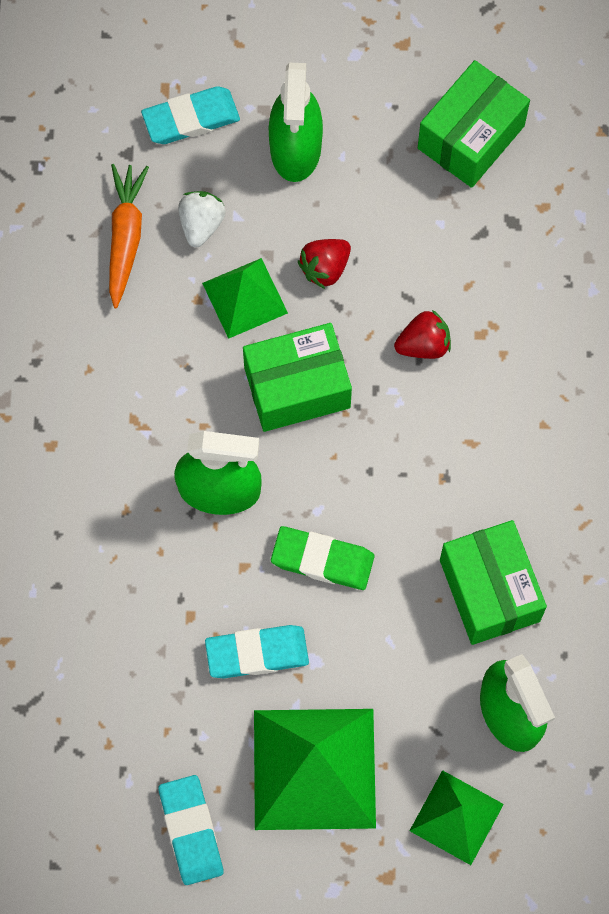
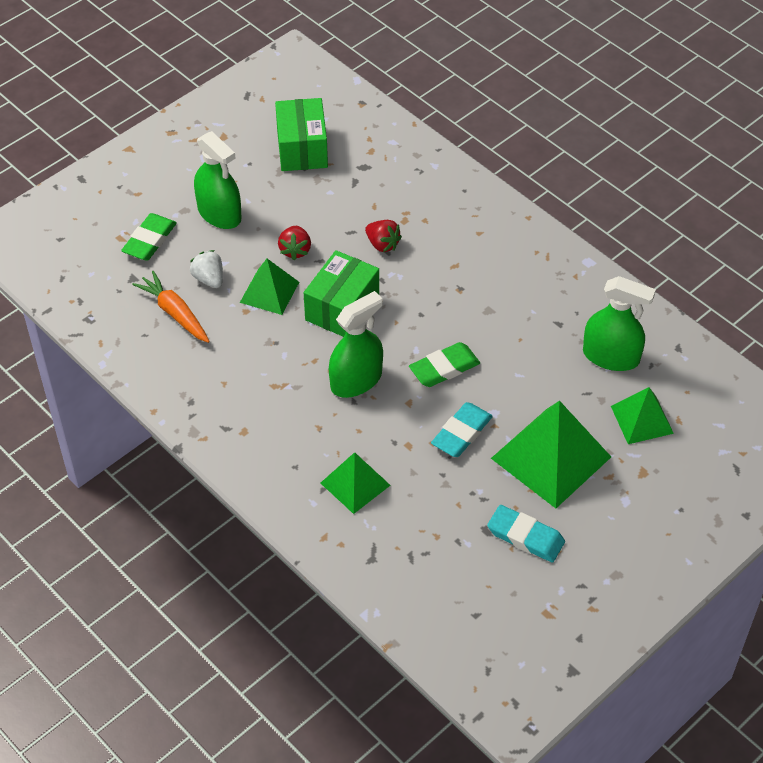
camera: 45 degrees left, 20 degrees down
turquoise eraser [141,86,240,144] -> green eraser [121,213,177,261]
red strawberry [394,310,451,359] -> red strawberry turned 105 degrees clockwise [365,220,402,252]
green box [440,520,547,645] -> none
none -> green pyramid [321,452,391,514]

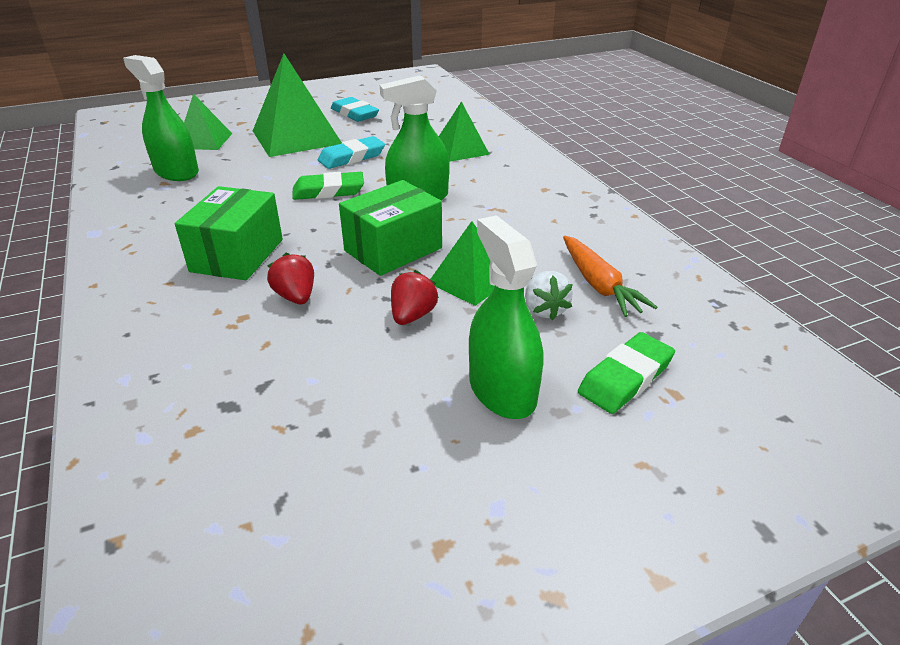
camera: 160 degrees left, 15 degrees down
green box [275,98,328,171] -> green box moved to [175,186,283,280]

